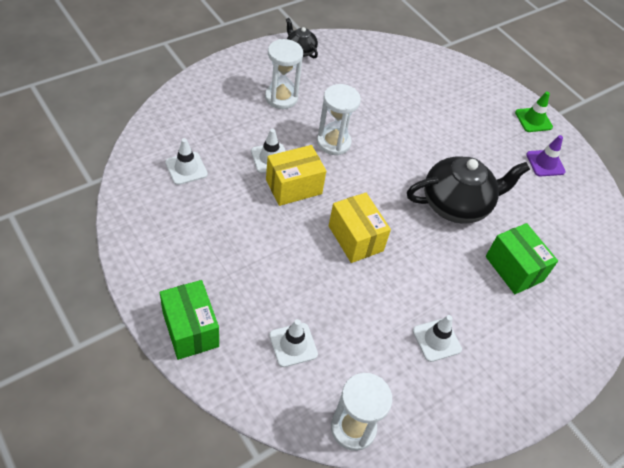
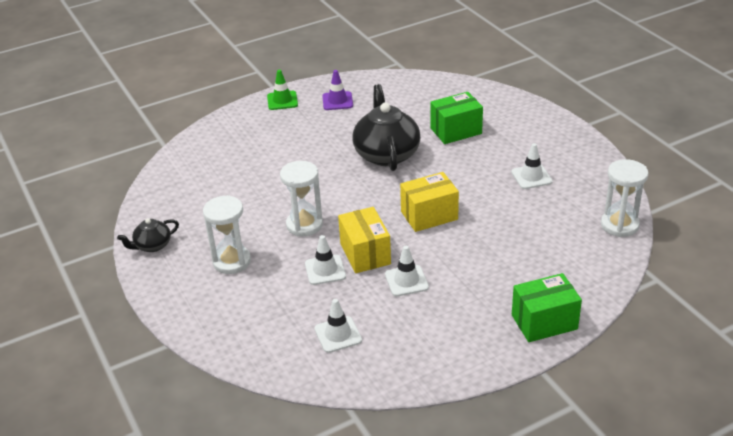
camera: 75 degrees left, 15 degrees down
white traffic cone [269,319,318,367] -> white traffic cone moved to [385,246,429,296]

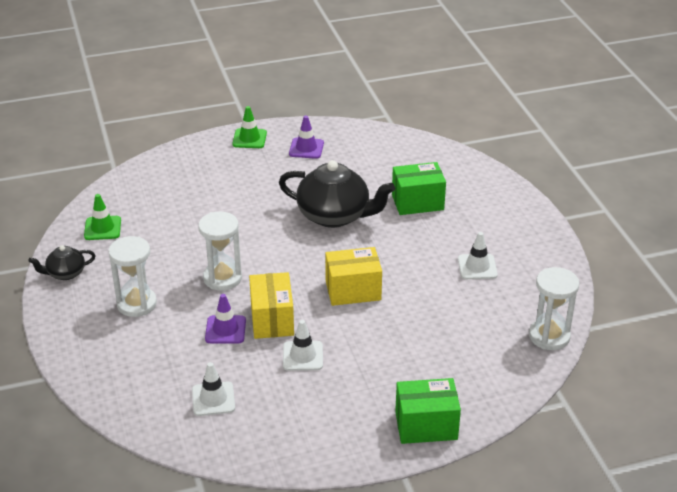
camera: 10 degrees right, 0 degrees up
white traffic cone [305,235,346,285] -> purple traffic cone [205,294,246,344]
black teapot [352,84,420,171] -> black teapot turned 105 degrees clockwise [279,160,395,228]
none -> green traffic cone [84,194,121,240]

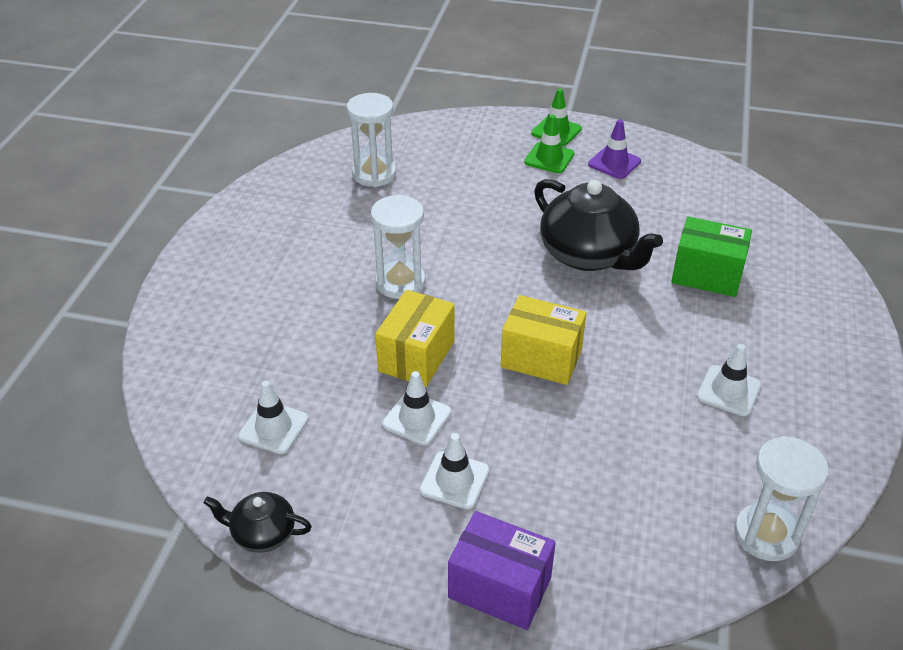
camera: 30 degrees right, 5 degrees up
black teapot [28,245,96,280] -> black teapot moved to [204,492,312,553]
green traffic cone [84,194,121,240] -> green traffic cone moved to [524,115,574,173]
white hourglass [108,236,157,317] -> white hourglass moved to [347,93,396,187]
purple traffic cone [205,294,246,344] -> none
green box [395,378,461,444] -> purple box [448,511,556,630]
none -> white traffic cone [420,433,490,509]

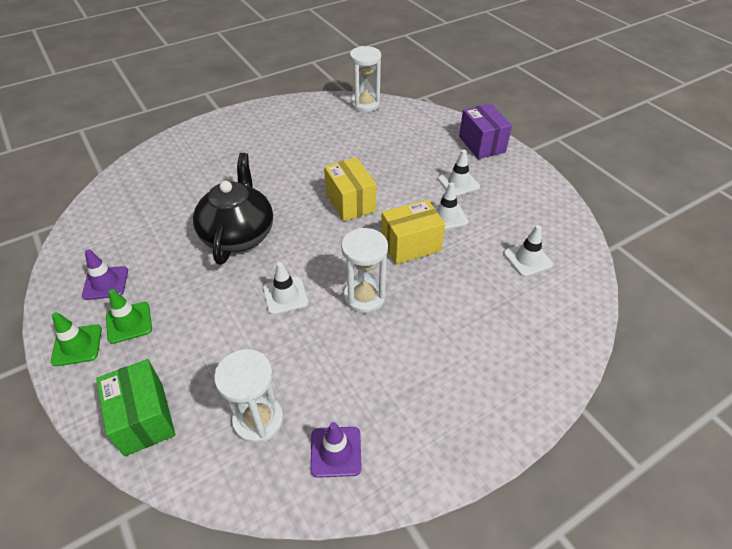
camera: 135 degrees left, 5 degrees up
black teapot [204,492,312,553] -> none
green box [671,217,752,297] -> green box moved to [96,359,176,456]
white traffic cone [697,344,761,416] -> white traffic cone moved to [263,262,308,315]
none -> purple traffic cone [310,422,362,478]

